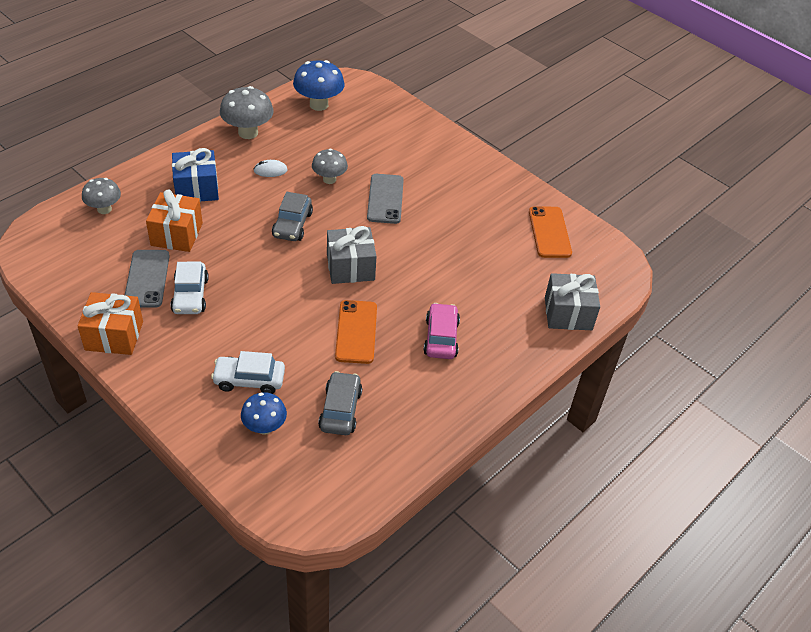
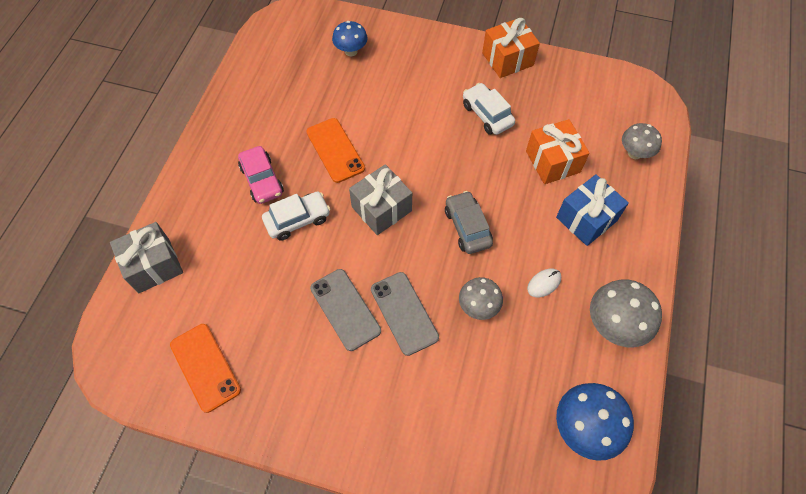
camera: 155 degrees right, 15 degrees up
grey phone [125,250,170,308] -> grey phone moved to [310,269,381,351]
white car [211,351,285,394] -> white car moved to [262,192,330,241]
grey car [318,371,362,435] -> none

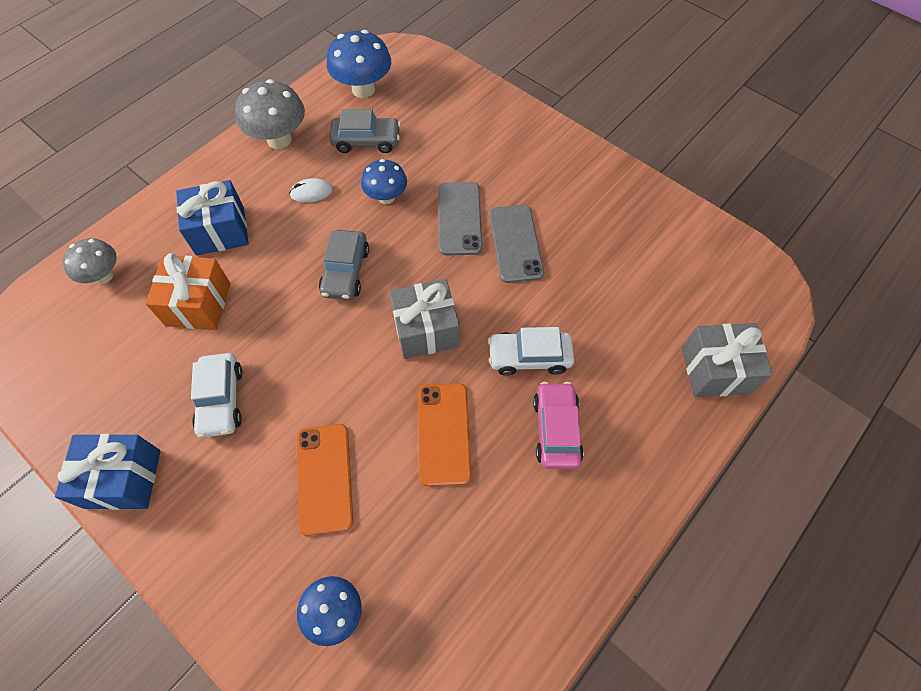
camera: 155 degrees left, 0 degrees up
orange phone [170,324,241,413] -> orange phone moved to [297,424,353,536]
grey mushroom [459,277,503,320] -> blue mushroom [361,159,407,204]
orange gift [482,18,540,78] -> blue gift [55,434,161,510]
none -> grey car [329,109,401,153]

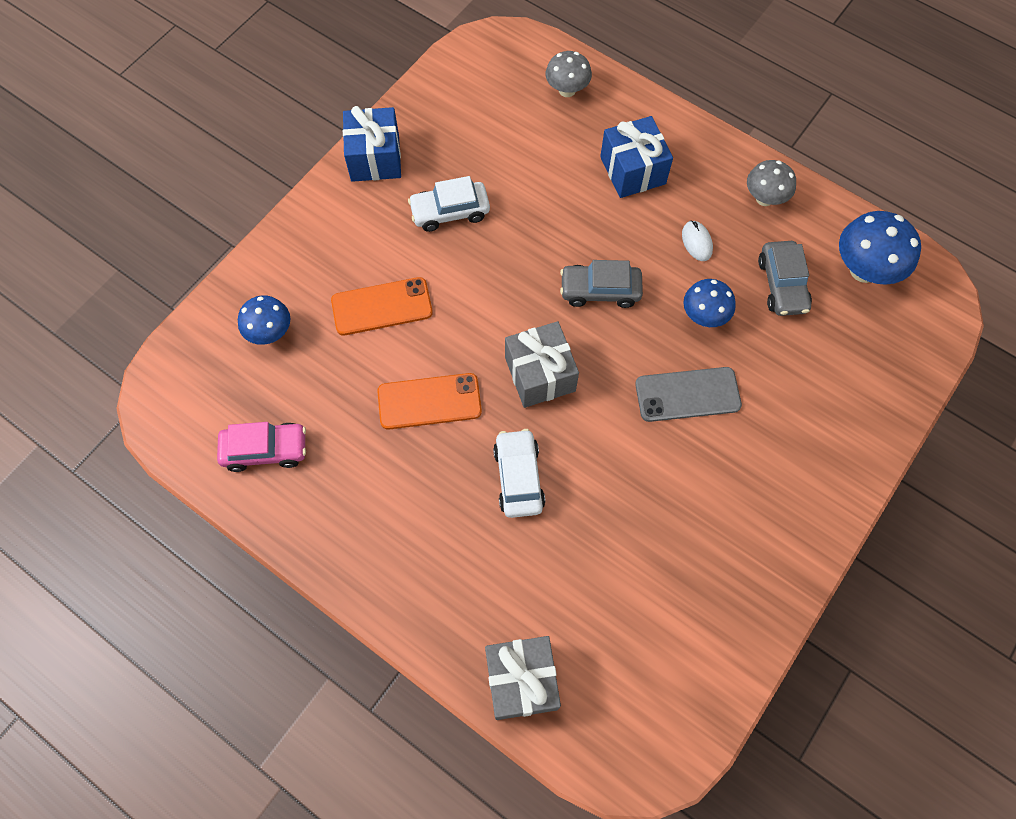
camera: 85 degrees right, 5 degrees up
orange gift [145,253,230,330] -> none
grey mushroom [235,79,305,149] -> grey mushroom [747,160,796,206], size x0.65
grey phone [489,205,544,283] -> none
pink car [533,382,584,469] -> pink car moved to [217,422,306,472]

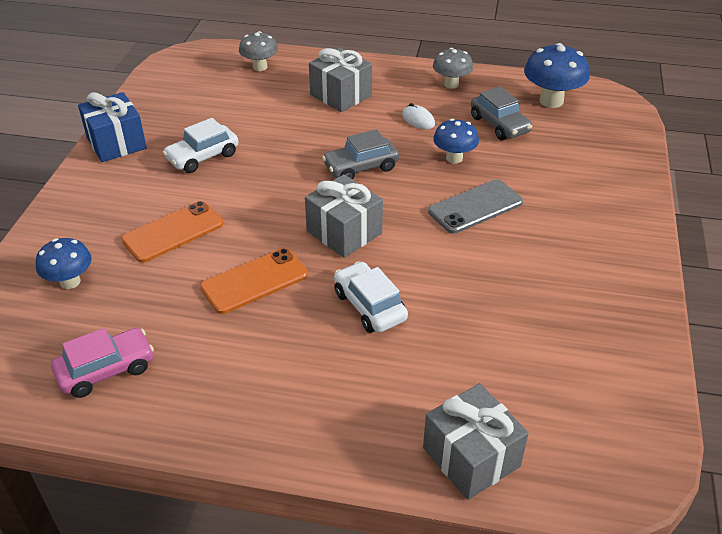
camera: 25 degrees left, 25 degrees down
blue gift [600,116,673,198] -> grey gift [309,48,372,112]

